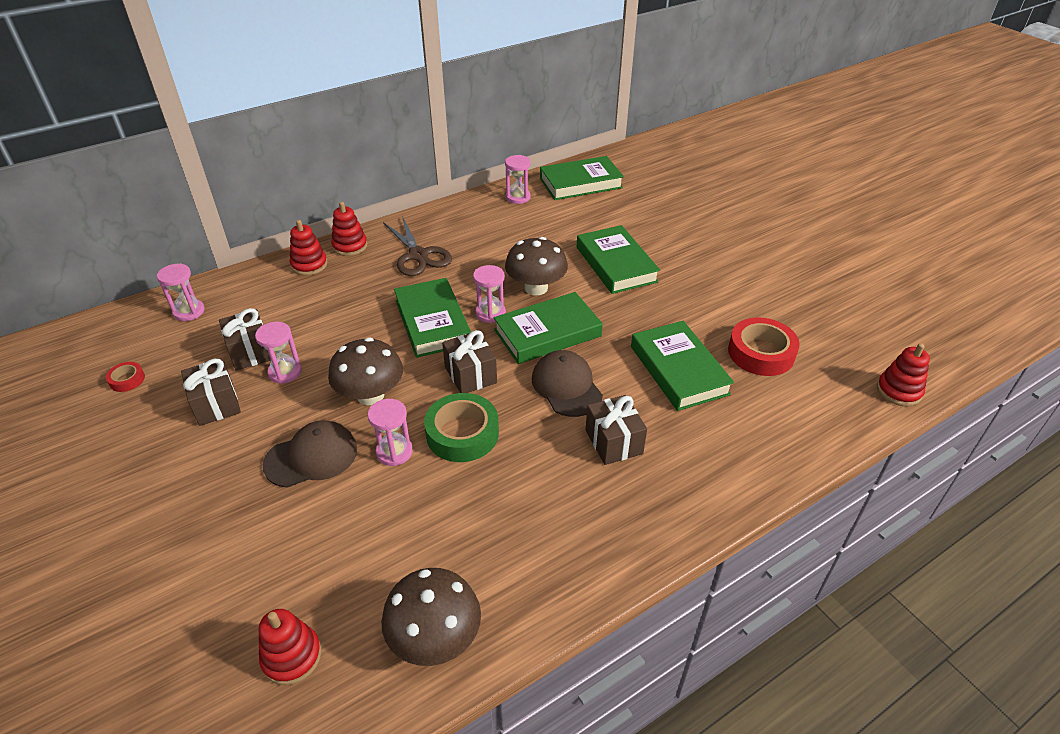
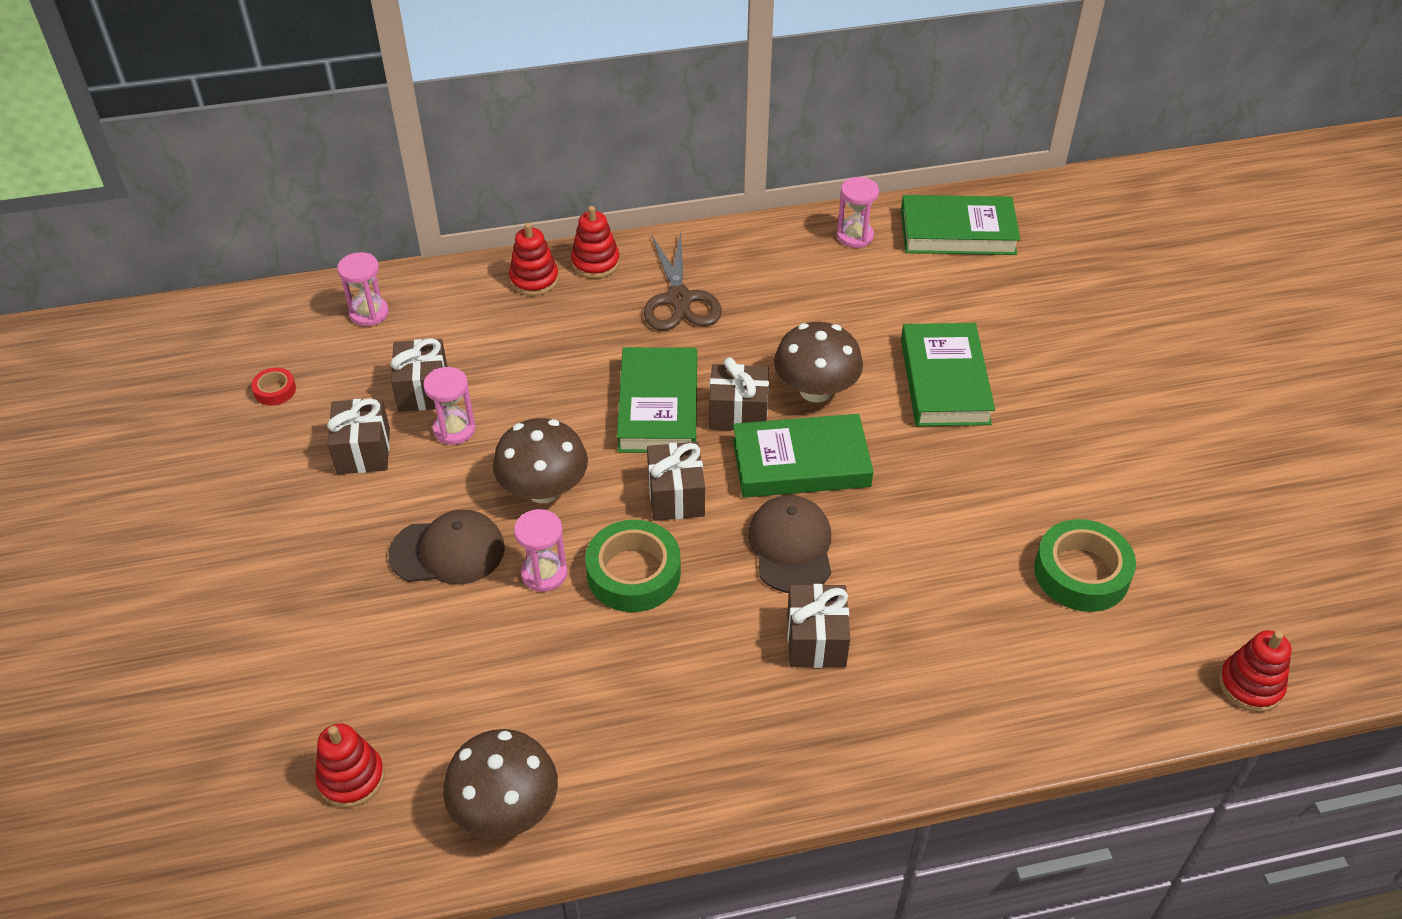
camera: 20 degrees right, 5 degrees up
pink hourglass [473,265,506,323] -> brown gift [709,357,769,431]
green book [631,321,734,411] -> none
red tape [728,318,800,376] -> green tape [1034,519,1136,612]

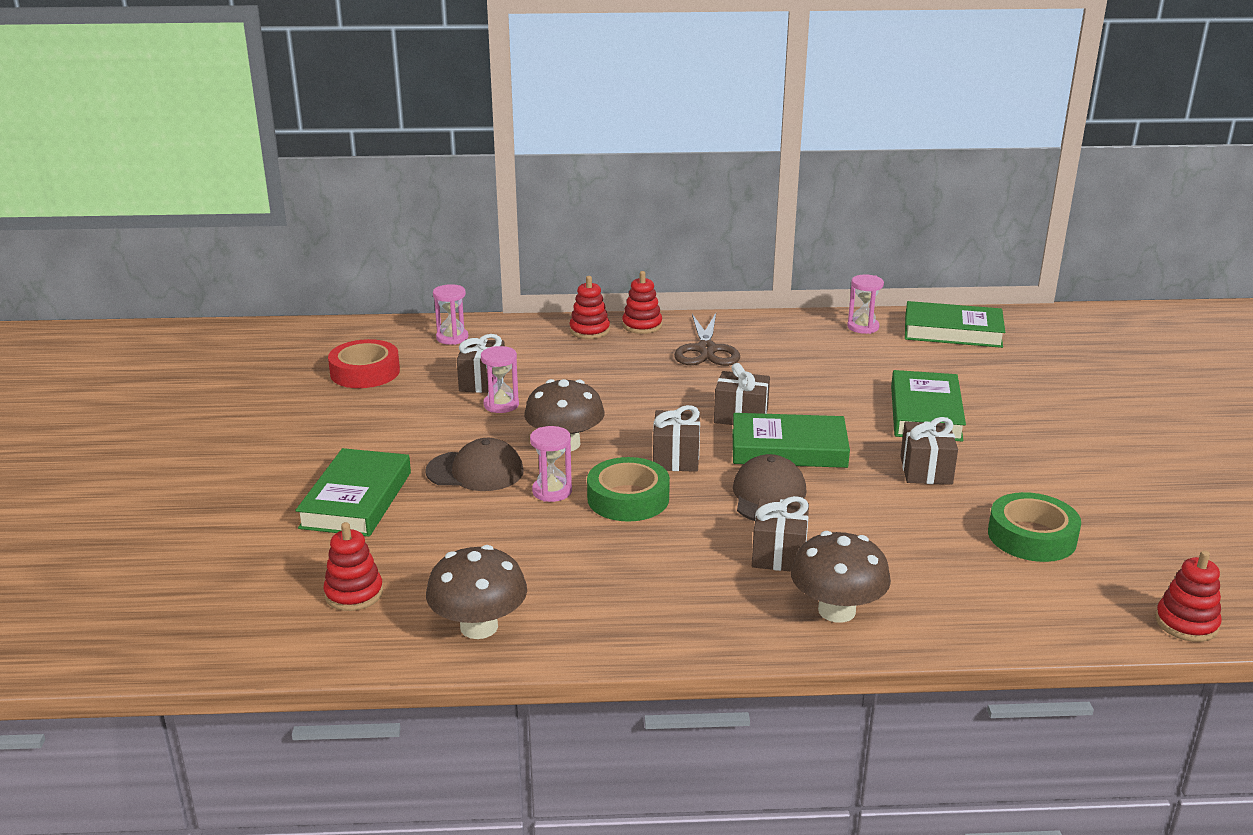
camera: 10 degrees right, 20 degrees down
red tape [251,367,296,405] -> red tape [328,339,400,388], size x2.05
brown gift [327,398,390,474] -> brown gift moved to [900,417,958,485]
green book [617,347,697,453] -> green book moved to [295,448,411,537]
brown mushroom [774,322,863,403] -> brown mushroom moved to [791,531,891,623]

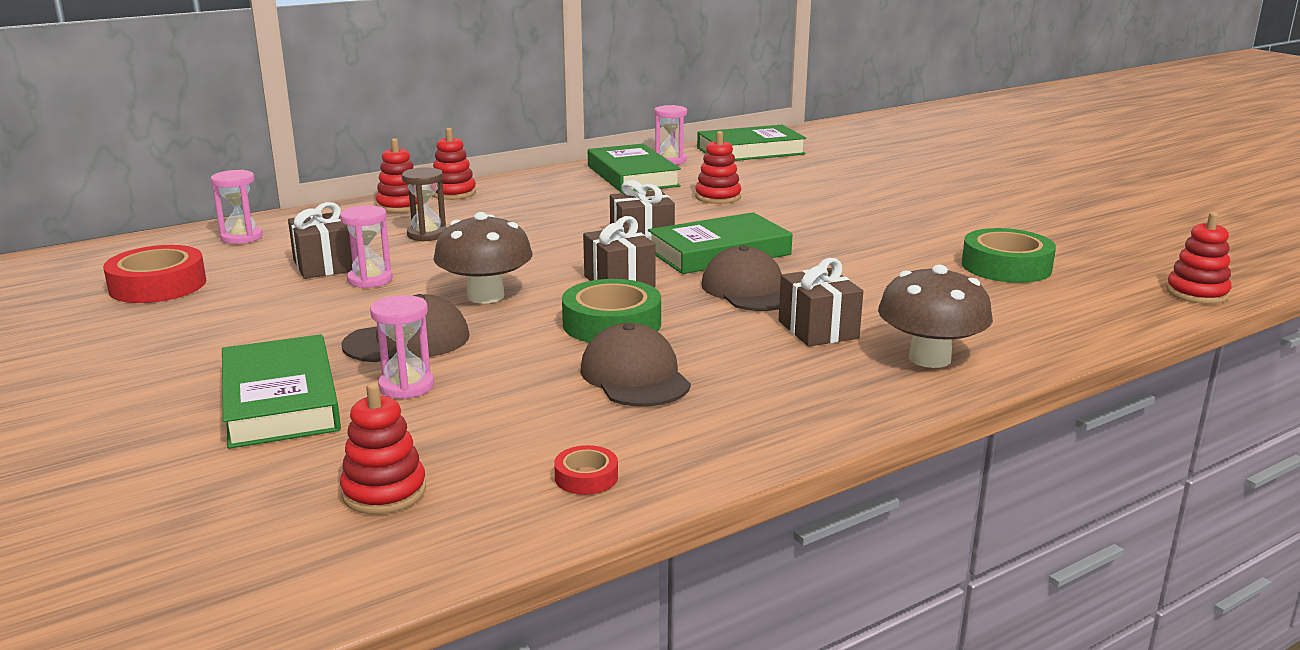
camera: 30 degrees left, 5 degrees down
brown mushroom [426,545,527,639] -> red tape [554,445,618,495]
pink hourglass [530,426,572,502] -> pink hourglass moved to [370,295,434,399]
brown scissors [674,313,740,366] -> none
green book [891,370,966,442] -> green book moved to [588,144,681,193]
brown gift [900,417,958,485] -> none
none -> brown hourglass [402,167,447,242]
none -> brown cap [580,323,691,407]
none -> red stacking toy [695,131,741,204]

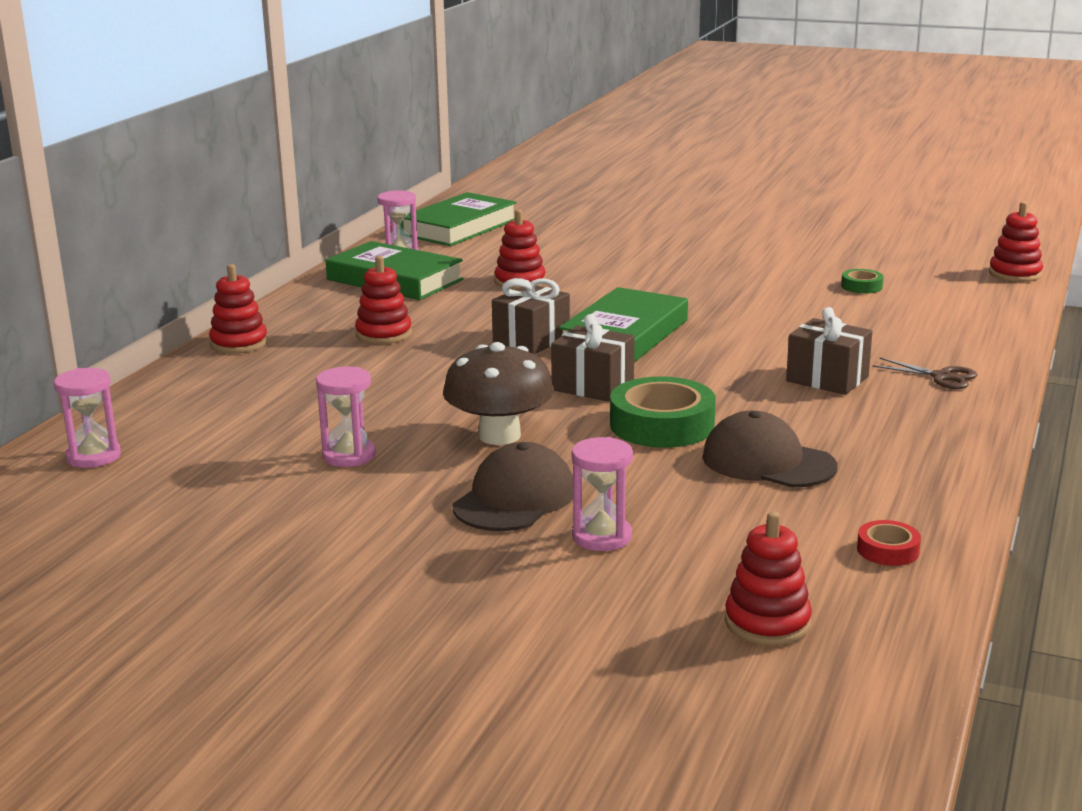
camera: 35 degrees left, 0 degrees up
red tape [103,245,206,303] -> none
green book [222,334,341,449] -> none
brown gift [288,202,353,279] -> none
red stacking toy [376,138,418,213] -> red stacking toy moved to [355,256,412,344]
brown hourglass [402,167,447,242] -> none
brown cap [701,245,782,311] -> none
brown mushroom [878,265,993,368] -> brown scissors [872,358,977,389]
green tape [962,228,1056,283] -> green tape [841,269,884,294], size x0.49

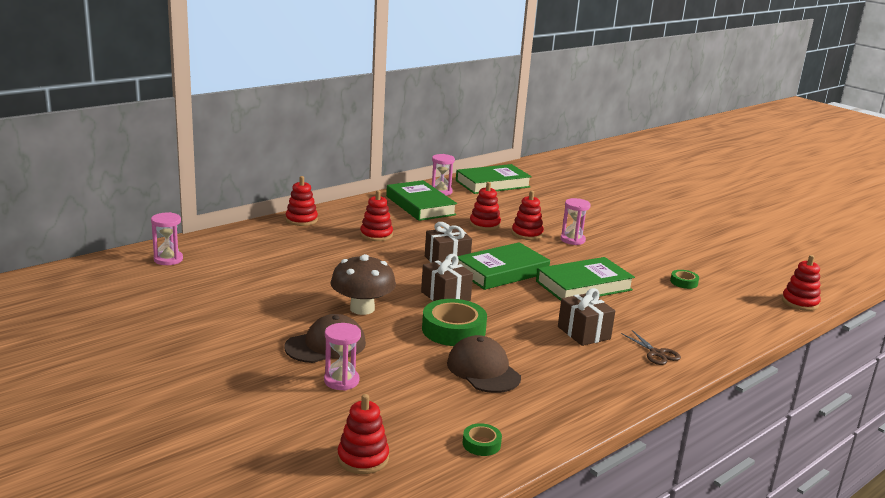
camera: 25 degrees right, 0 degrees up
pink hourglass [316,367,376,467] -> pink hourglass moved to [561,198,591,245]
red tape [857,520,921,566] -> green tape [463,423,502,456]
none -> red stacking toy [512,191,544,240]
none -> green book [536,257,635,301]

